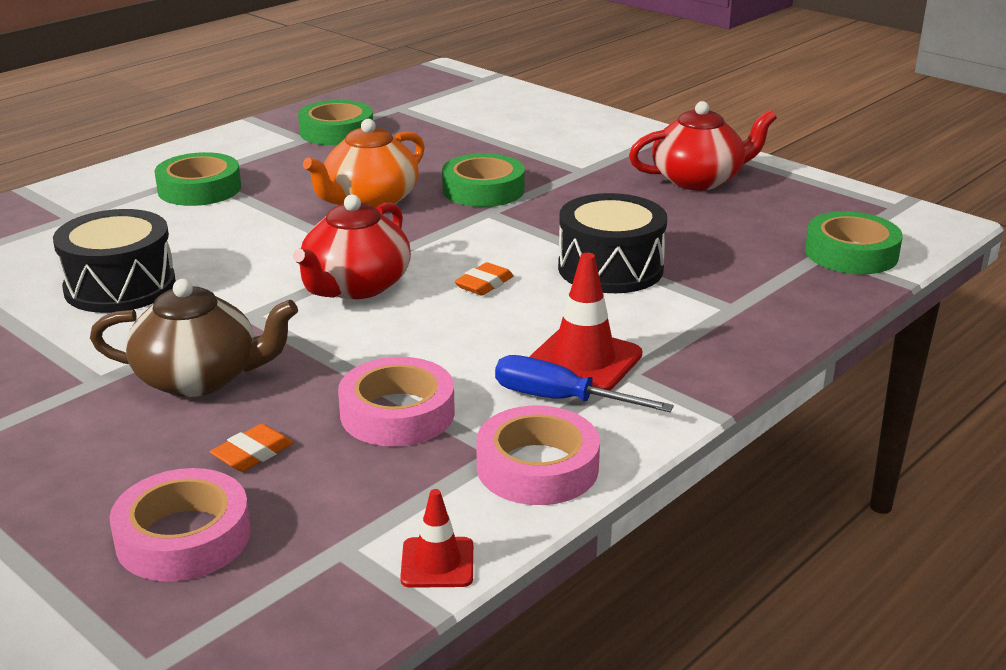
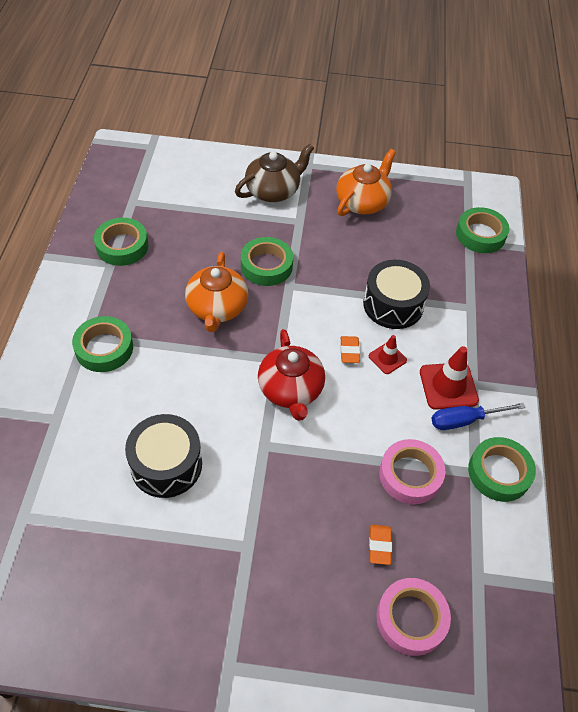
camera: 40 degrees left, 25 degrees up
brown teapot [90,279,298,397] -> brown teapot moved to [235,144,314,202]
red traffic cone [400,489,473,588] -> red traffic cone moved to [369,335,407,374]
pink tape [476,406,600,505] -> green tape [468,437,536,502]
red teapot [629,101,777,190] -> orange teapot [336,149,396,216]

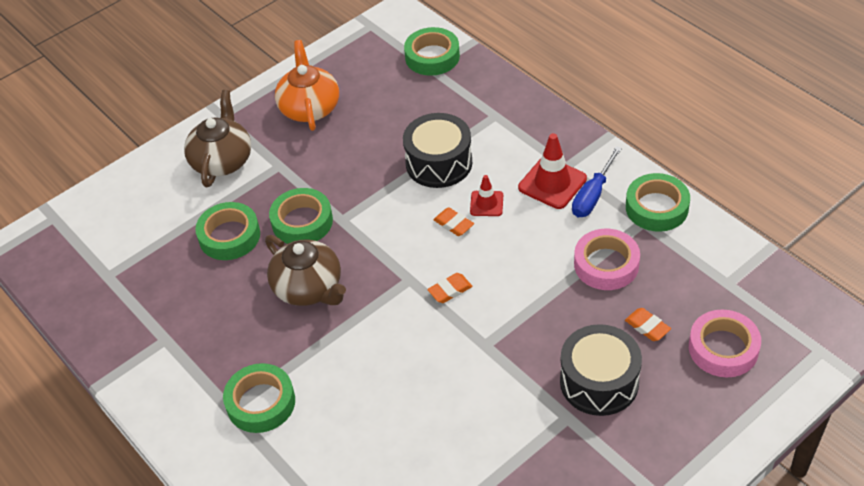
camera: 40 degrees left, 5 degrees down
green tape [94,218,148,266] -> green tape moved to [195,202,260,260]
black drum [125,414,202,498] -> black drum moved to [560,324,642,416]
orange teapot [185,252,248,332] -> brown teapot [265,235,346,306]
red teapot [258,329,325,421] -> orange eraser [427,273,472,303]

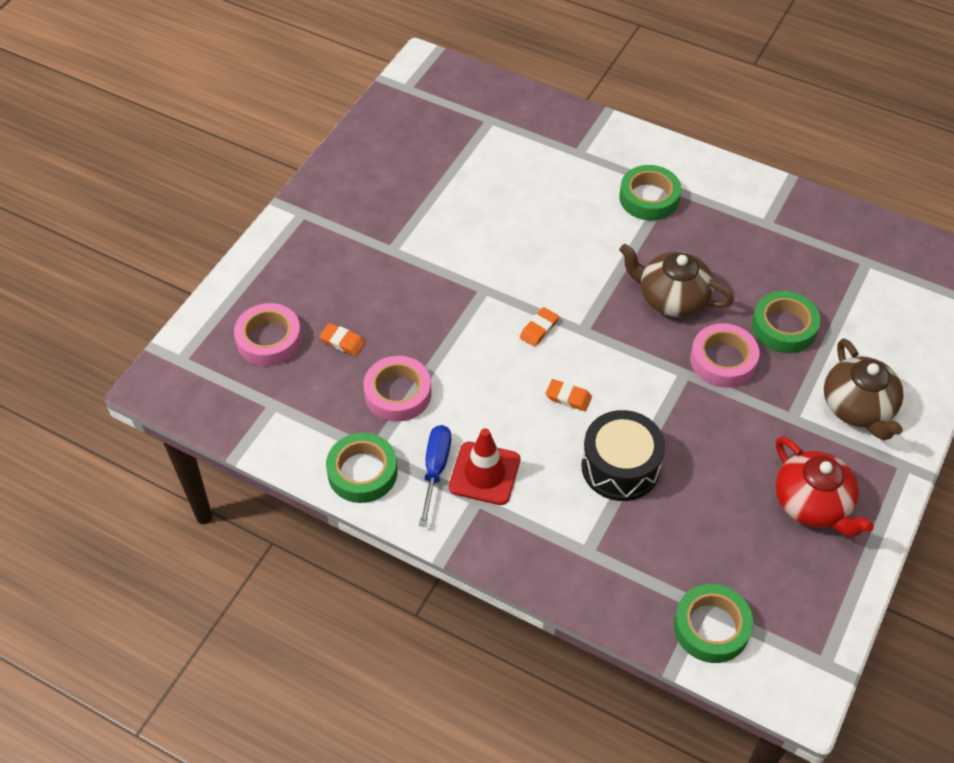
camera: 155 degrees right, 5 degrees up
green tape [269,188,333,244] -> pink tape [690,323,759,388]
orange teapot [275,40,339,131] -> red teapot [775,436,874,537]
red traffic cone [470,175,503,216] -> none
black drum [560,324,642,416] -> none

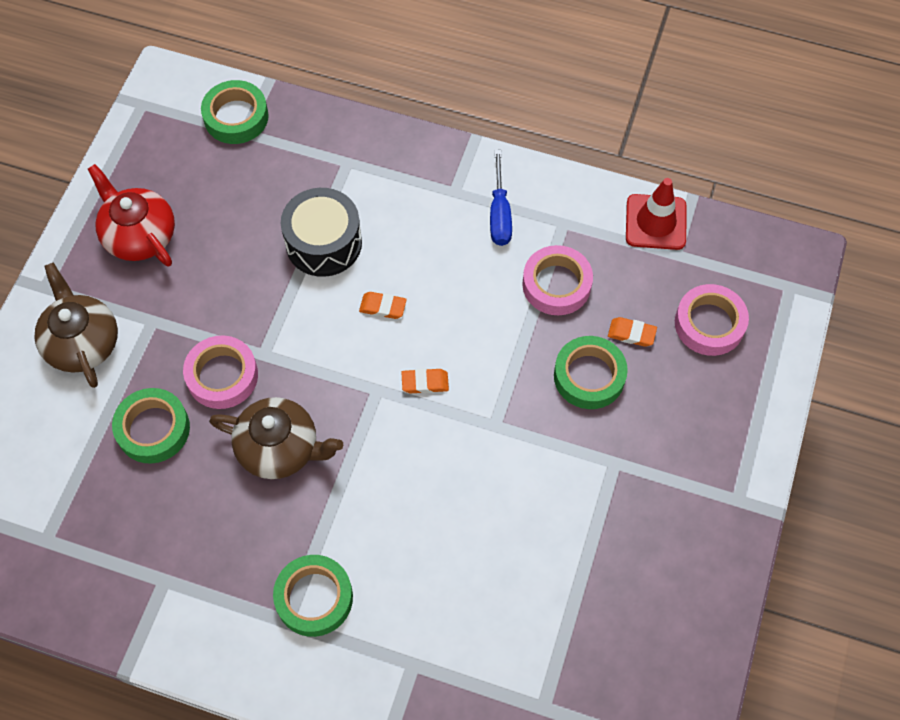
camera: 170 degrees right, 10 degrees up
green tape [326,433,397,503] -> green tape moved to [554,336,628,409]
red traffic cone [449,428,520,505] -> red traffic cone moved to [626,178,686,250]
orange eraser [520,307,559,347] -> orange eraser turned 60 degrees clockwise [401,368,449,393]

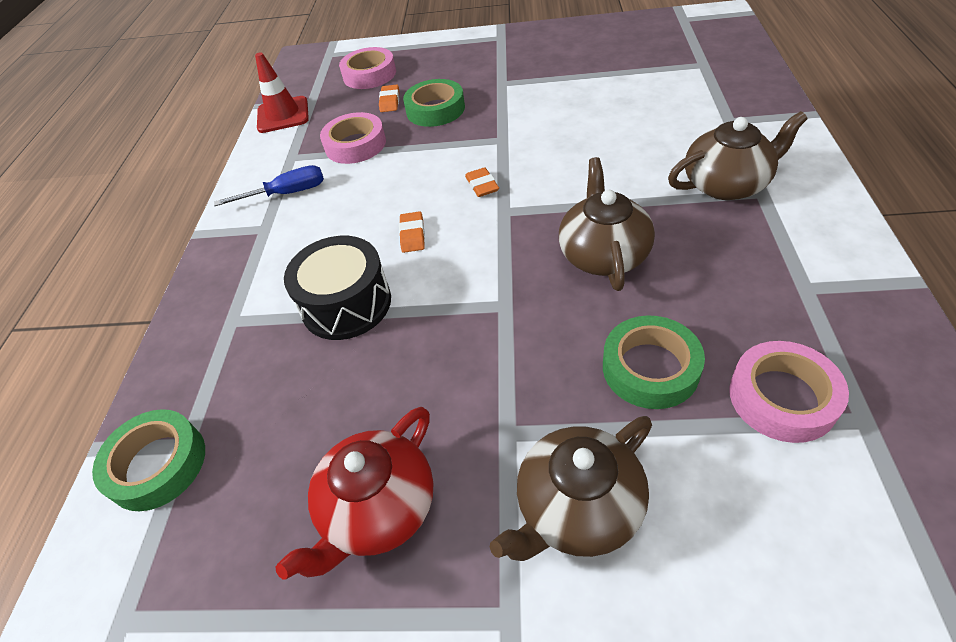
camera: 100 degrees left, 15 degrees down
pink tape [183,335,258,409] -> pink tape moved to [729,341,849,443]
green tape [273,555,353,637] -> brown teapot [668,111,808,200]

